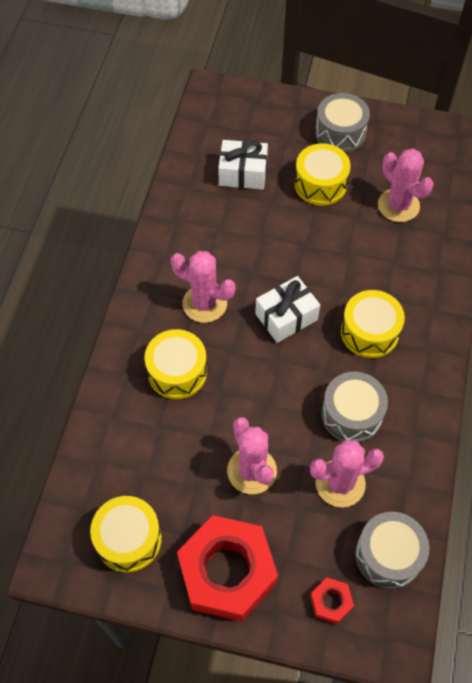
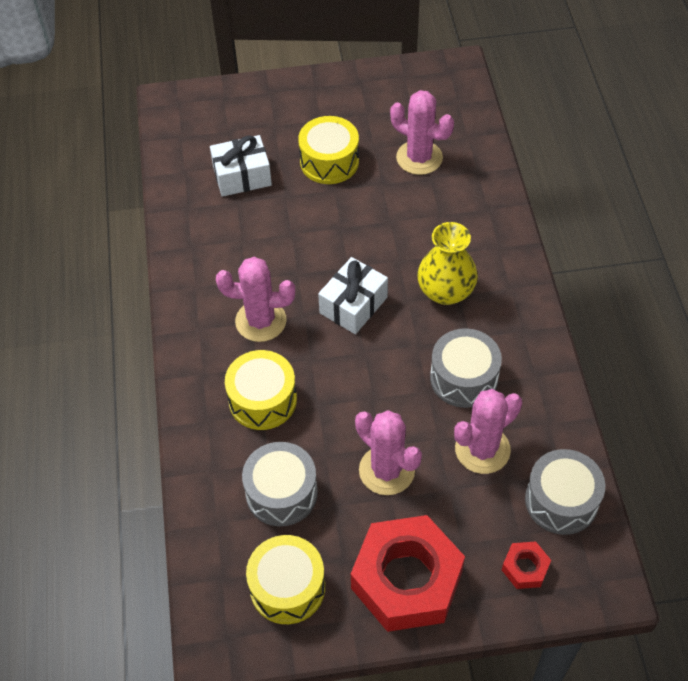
camera: 20 degrees left, 5 degrees down
grey drum [315,93,370,153] -> grey drum moved to [242,442,318,526]
yellow drum [341,290,405,358] -> yellow vase [417,222,478,305]

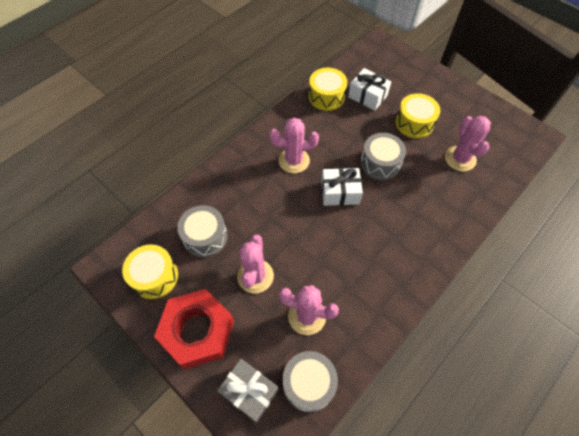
camera: 50 degrees right, 5 degrees up
pink cactus [216,257,295,342] -> pink cactus turned 60 degrees counterclockwise [269,118,319,173]
yellow drum [225,350,297,430] -> yellow drum moved to [309,68,347,111]
yellow vase [417,222,478,305] -> none
grey drum [430,328,502,408] -> grey drum moved to [360,133,406,180]
red nut [502,542,551,589] -> grey gift [217,359,278,422]

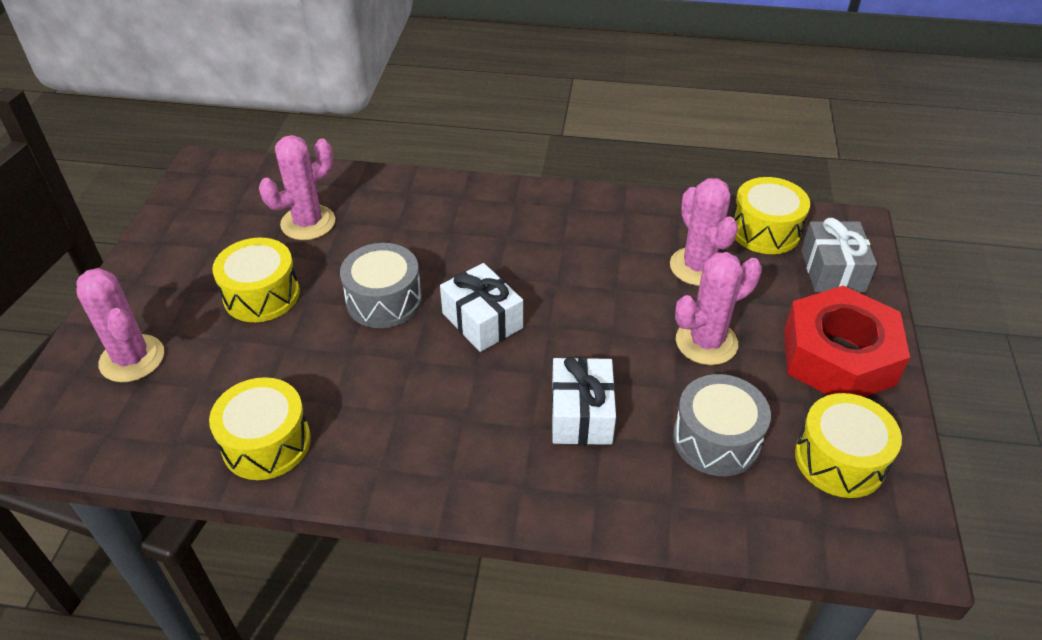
camera: 125 degrees left, 15 degrees down
pink cactus [269,118,319,173] -> pink cactus moved to [76,268,164,382]
grey drum [283,351,338,412] -> yellow drum [732,177,810,254]
white gift [348,68,391,111] -> white gift moved to [551,357,616,445]

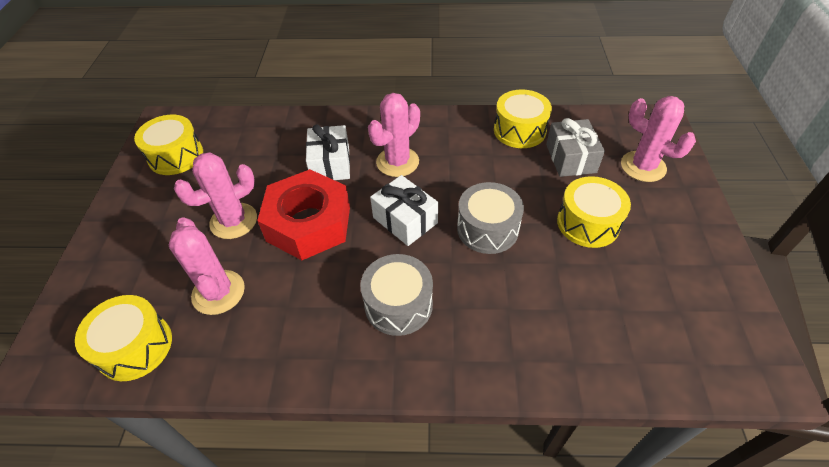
camera: 175 degrees right, 5 degrees up
pink cactus [259,135,335,240] -> pink cactus moved to [368,93,420,177]
grey drum [673,374,771,476] -> grey drum moved to [361,254,433,336]
red nut [784,286,910,397] -> red nut moved to [257,169,350,260]
grey gift [801,218,877,293] -> grey gift moved to [546,118,605,177]

